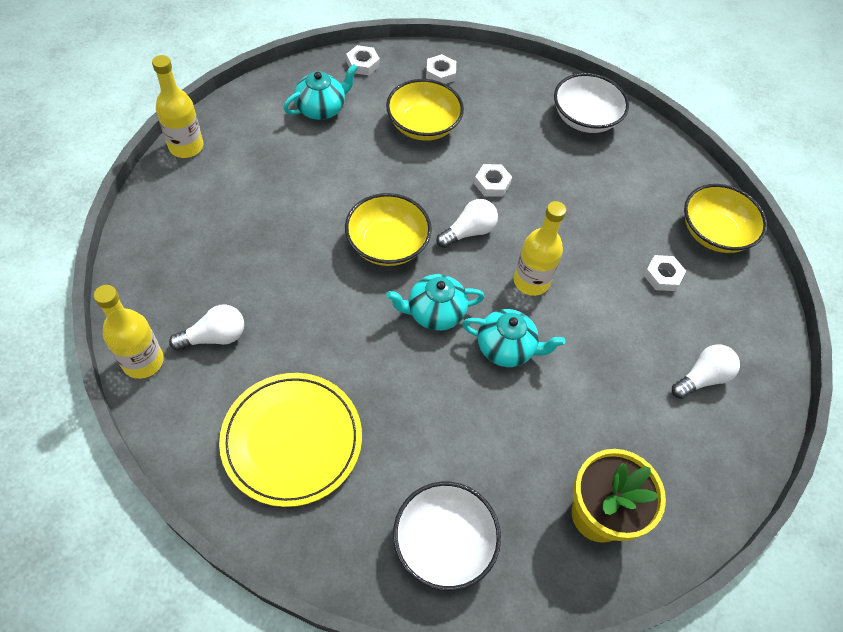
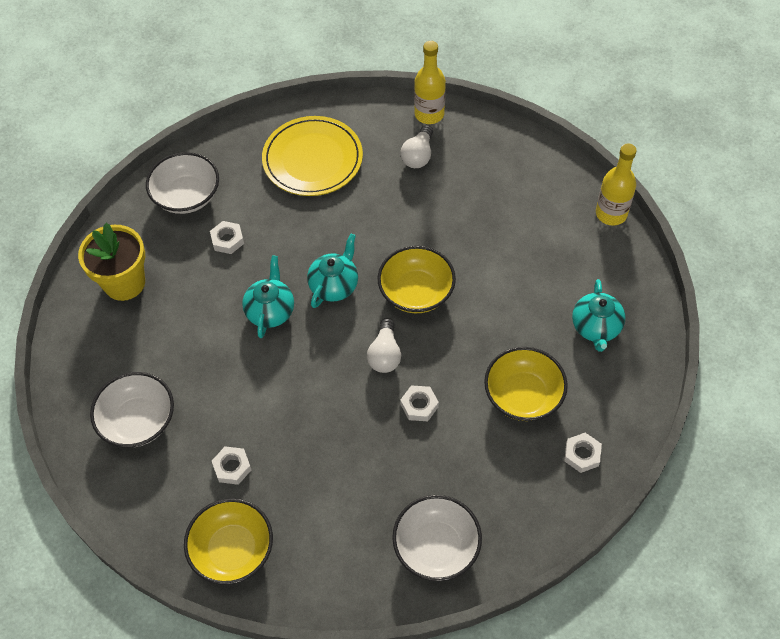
camera: 135 degrees right, 0 degrees up
white nut [346,45,380,75] -> white nut moved to [210,221,244,254]
turquoise teapot [462,309,565,367] -> turquoise teapot turned 135 degrees clockwise [242,256,294,338]
yellow bottle [514,201,566,296] -> none
white light bulb [672,344,740,399] -> white bowl [90,372,174,448]

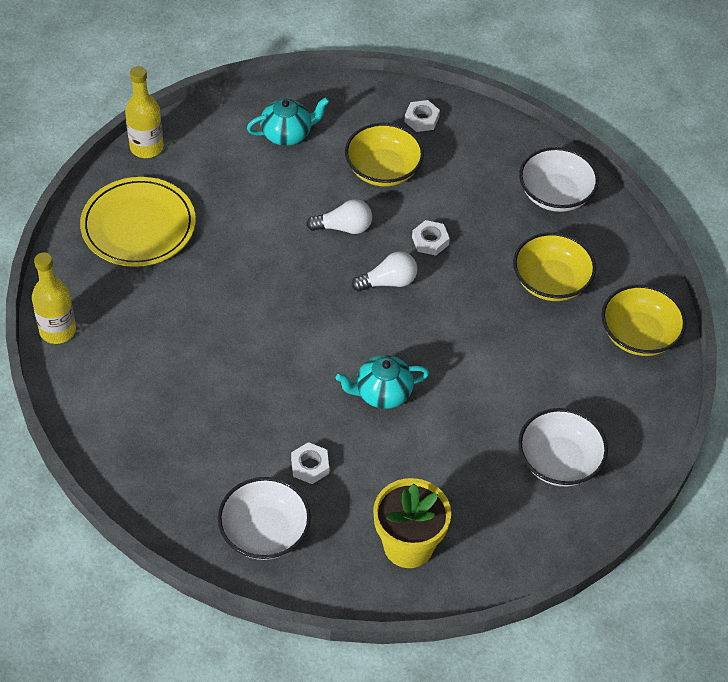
camera: 115 degrees left, 5 degrees down
white nut [212,446,251,485] -> none
yellow plate [262,116,363,196] -> yellow plate moved to [80,177,196,267]
turquoise teapot [307,234,358,308] -> none
yellow bowl [378,246,456,313] -> yellow bowl moved to [513,232,596,301]
white light bulb [400,125,433,168] -> white light bulb moved to [306,199,372,234]

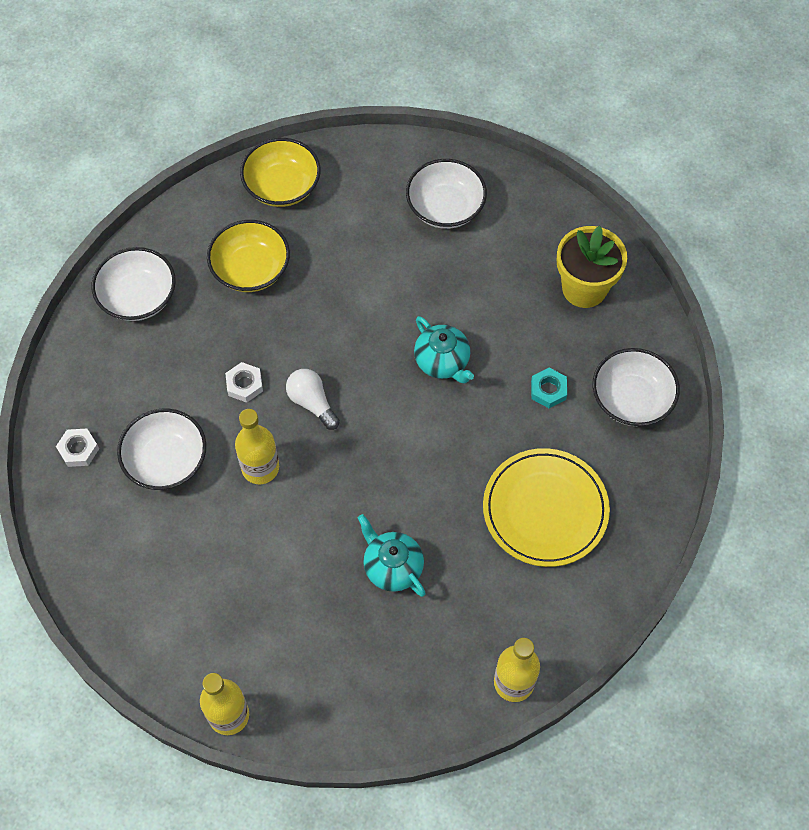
camera: 110 degrees left, 10 degrees up
yellow plate [80,177,196,267] -> yellow plate moved to [483,448,610,567]
turquoise teapot [247,97,330,146] -> turquoise teapot moved to [358,514,426,597]
white nut [291,442,329,484] -> turquoise nut [531,368,567,408]
white light bulb [306,199,372,234] -> yellow bottle [235,409,279,484]
yellow bowl [345,123,424,186] -> white bowl [117,409,206,490]

